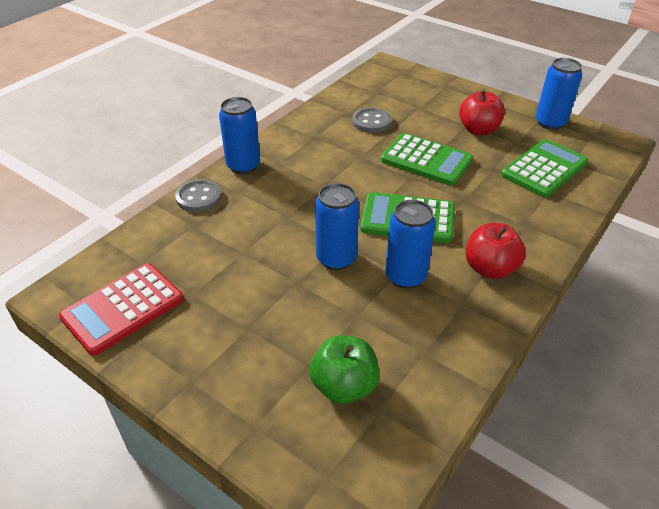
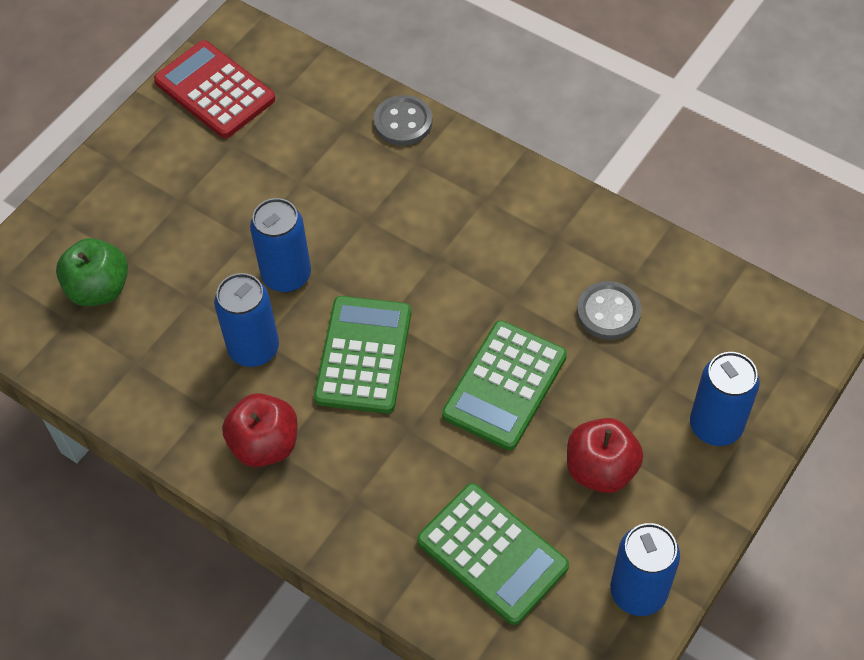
camera: 90 degrees right, 15 degrees up
blue can [219,97,260,174] -> blue can moved to [690,352,760,446]

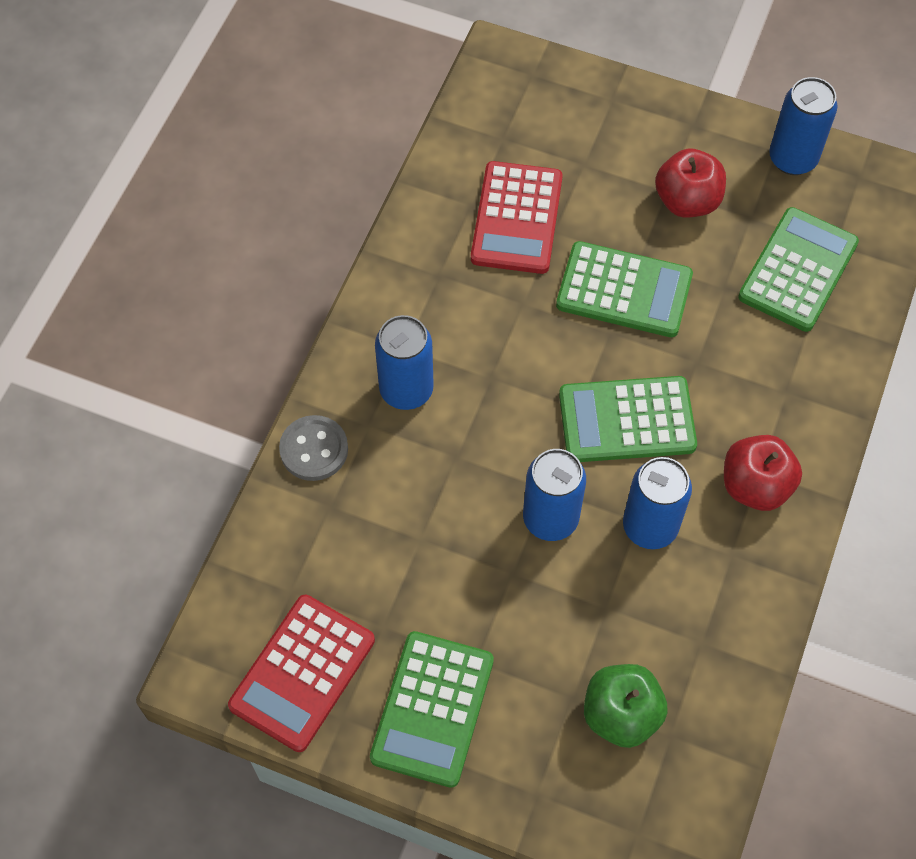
camera: 105 degrees left, 5 degrees up
grey button [577,281,642,340] -> red calculator [471,161,563,274]
blue can [690,352,760,446] -> blue can moved to [375,315,434,410]
none -> green calculator [370,631,494,788]

